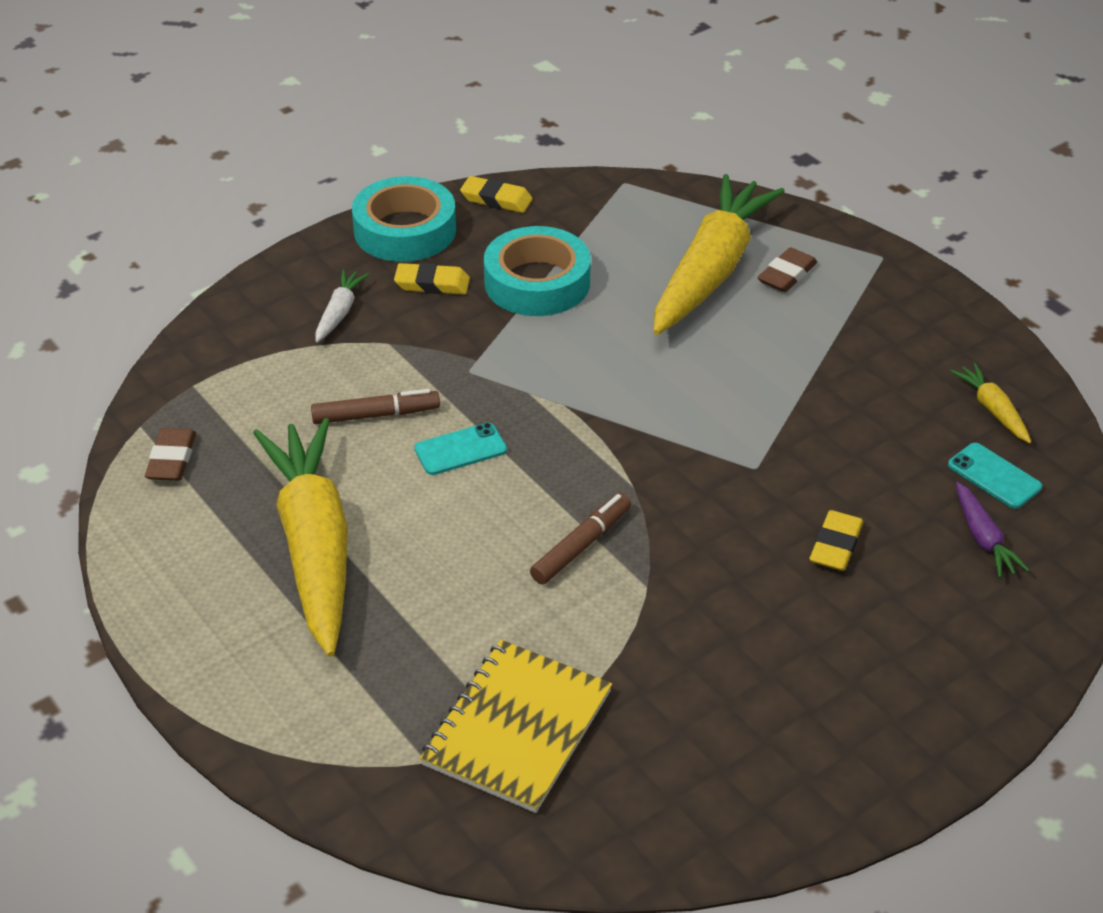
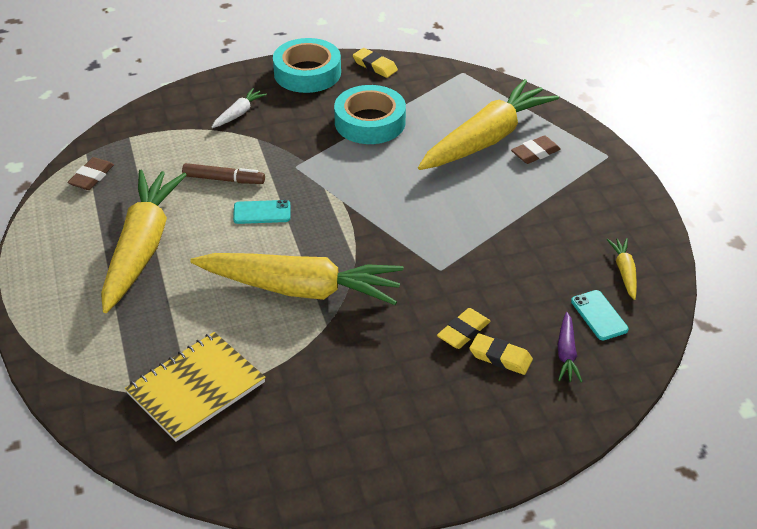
camera: 20 degrees right, 0 degrees up
yellow eraser [394,263,470,294] -> yellow eraser moved to [469,333,533,375]
brown marker [530,493,631,584] -> yellow carrot [190,253,404,305]

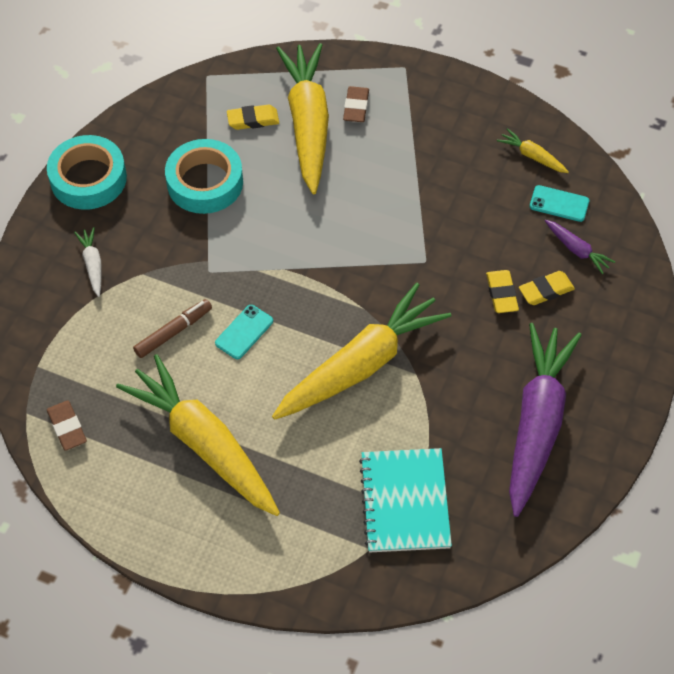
camera: 50 degrees left, 15 degrees up
yellow notebook [125,332,266,442] -> turquoise notebook [359,448,452,552]
yellow eraser [353,48,398,78] -> yellow eraser moved to [227,105,279,130]
none -> purple carrot [509,323,581,517]

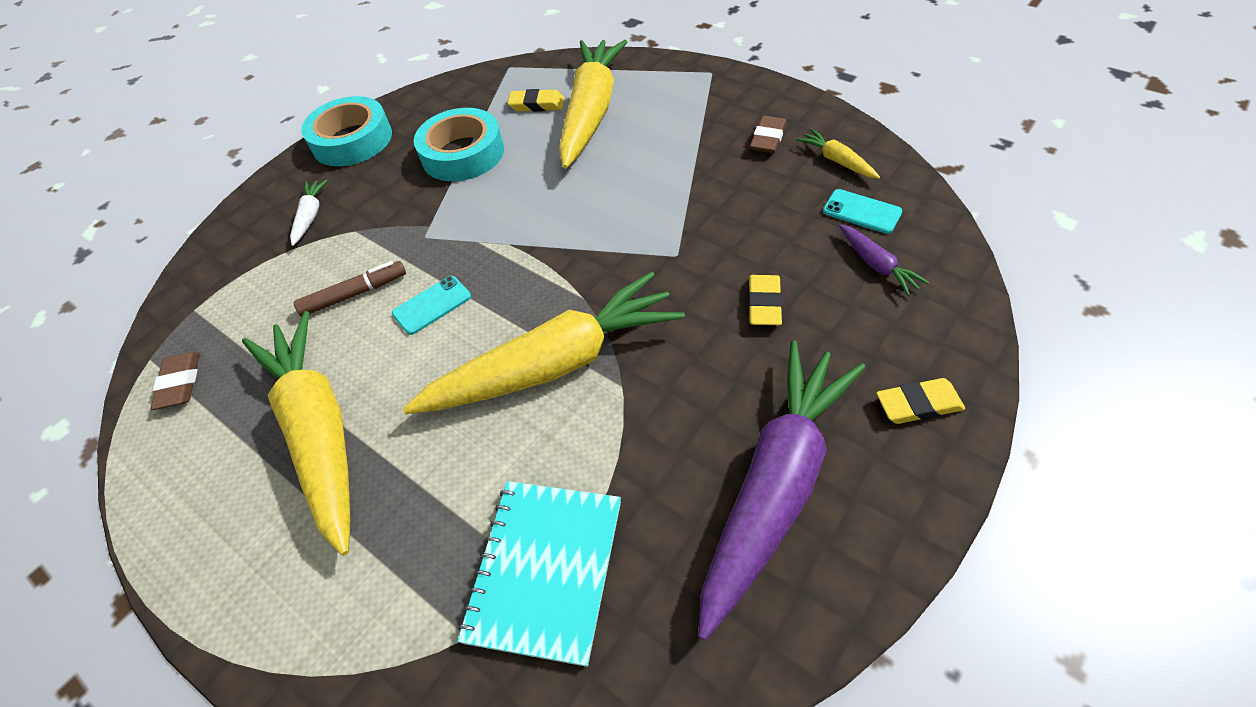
camera: 20 degrees right, 5 degrees down
brown eraser [343,86,369,122] -> brown eraser moved to [750,116,787,153]
yellow eraser [519,271,575,305] -> yellow eraser moved to [876,378,965,424]

